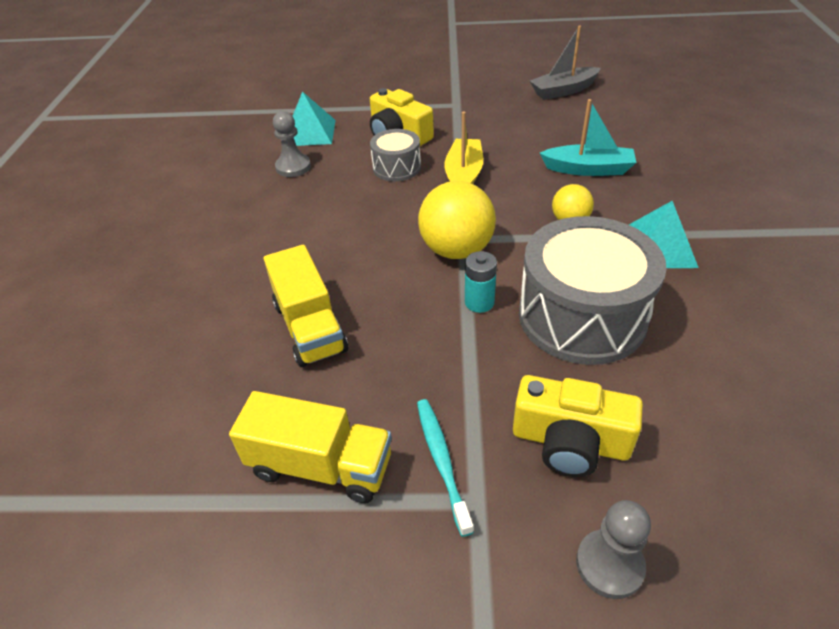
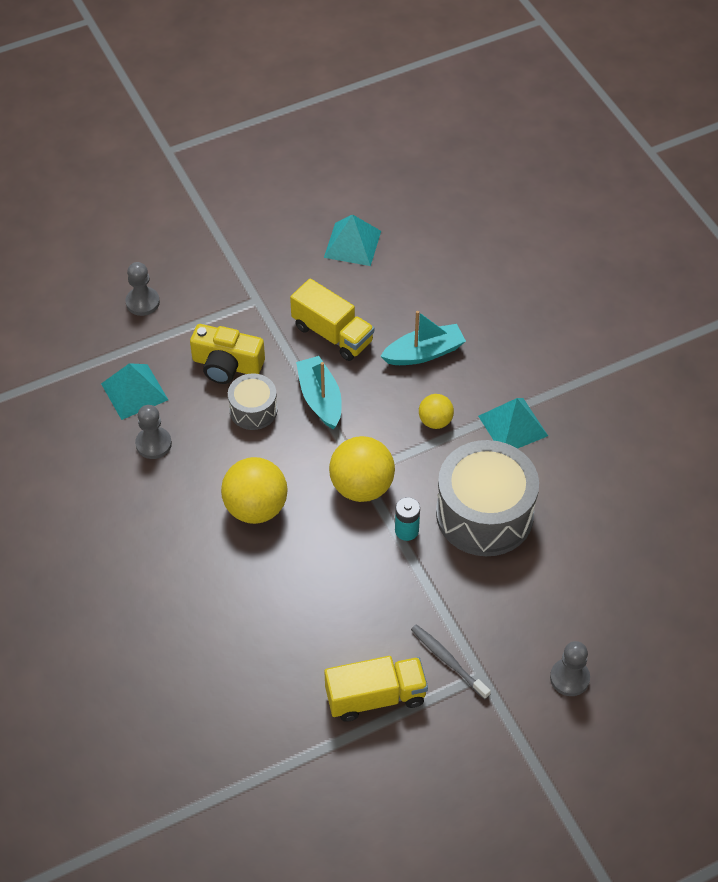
camera: 30 degrees left, 10 degrees up
yellow truck [264,245,348,367] -> yellow truck moved to [290,278,374,361]
turquoise toothbrush [417,399,474,537] -> grey toothbrush [411,624,491,699]
yellow boat [444,111,483,184] -> turquoise boat [296,356,342,429]
yellow camera [513,375,643,477] -> none
grey boat [530,25,601,100] -> turquoise pyramid [324,214,381,266]
none -> grey pawn [125,262,160,316]
none -> yellow ball [221,457,288,524]

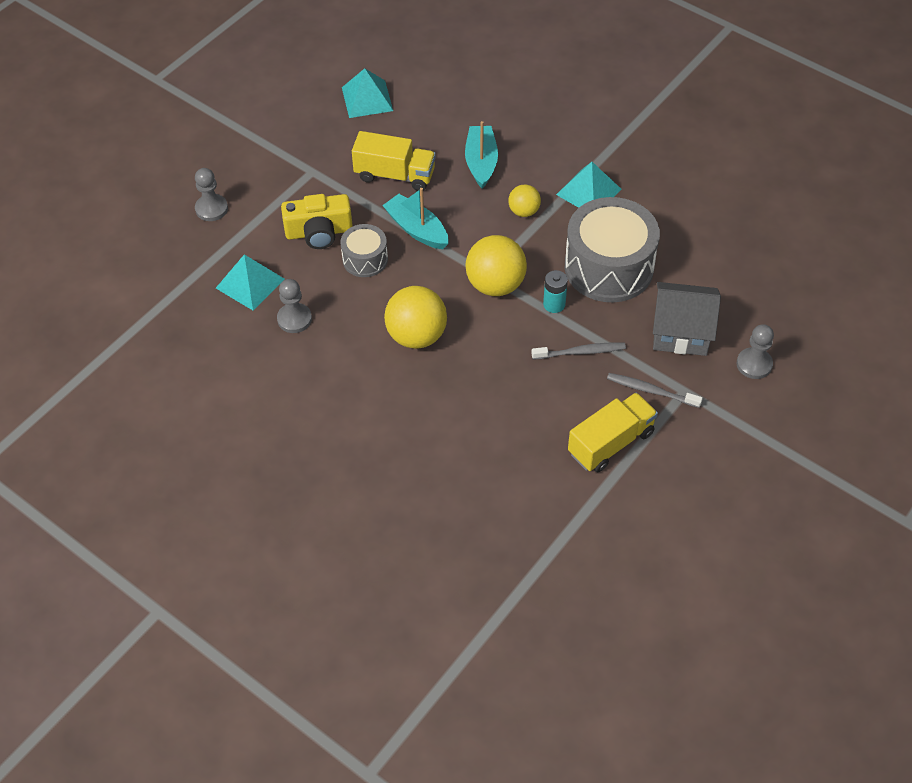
camera: 25 degrees left, 0 degrees up
turquoise boat [381,311,466,365] -> turquoise boat turned 45 degrees counterclockwise [465,121,498,189]
none -> grey toothbrush [531,343,626,359]
none -> grey house [653,282,721,356]

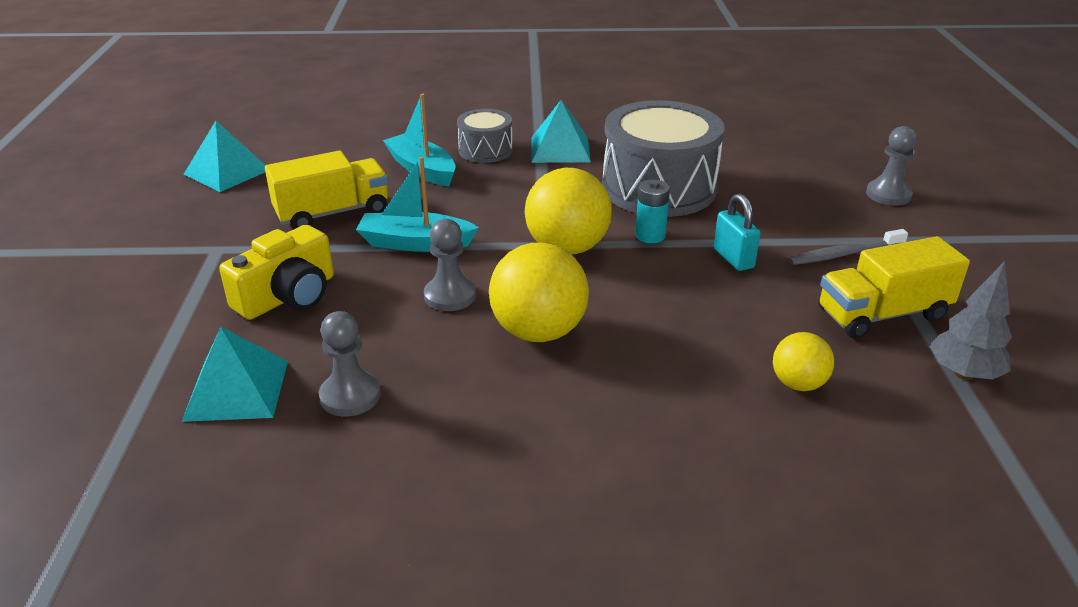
camera: 40 degrees left, 20 degrees down
grey pawn [195,168,228,221] -> grey pawn moved to [424,219,476,311]
grey drum [340,224,388,277] -> grey drum moved to [457,109,513,163]
yellow ball [508,184,541,217] -> yellow ball moved to [773,332,834,391]
grey toothbrush [531,343,626,359] -> turquoise padlock [714,194,761,271]
yellow truck [568,393,658,472] -> yellow truck turned 120 degrees counterclockwise [819,236,970,339]
grey house [653,282,721,356] -> none
none -> grey tree [930,261,1012,380]

